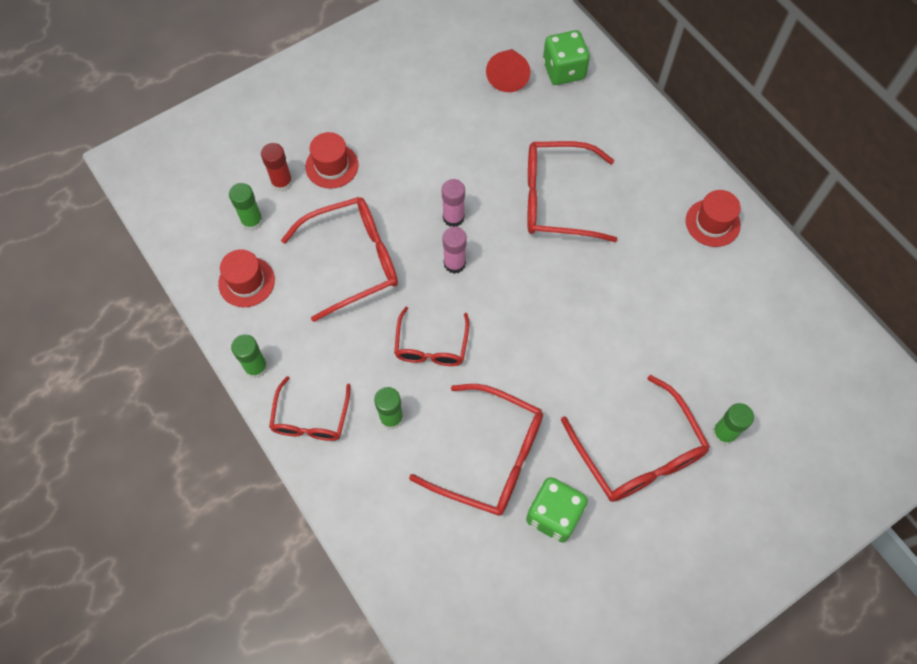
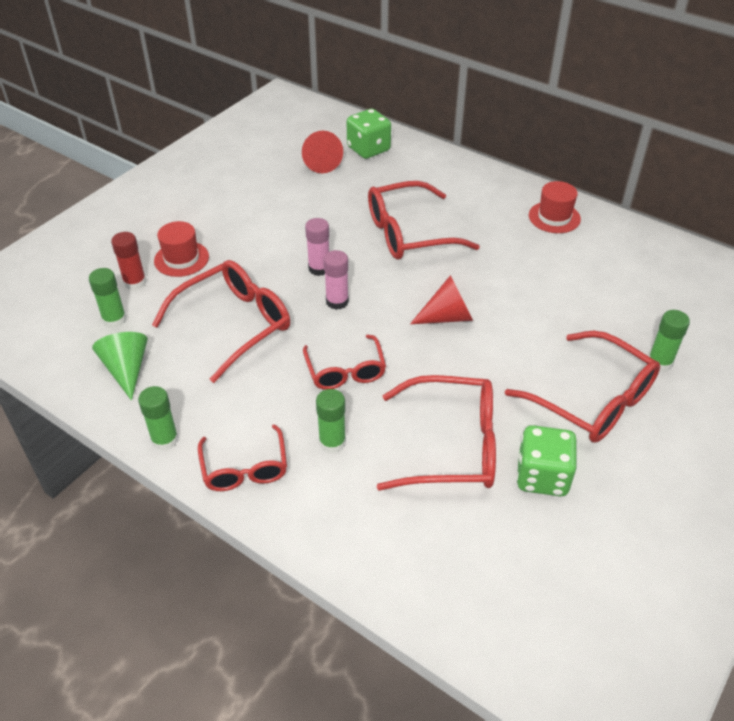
camera: 20 degrees left, 20 degrees down
red hat [218,249,275,307] -> green cone [92,332,148,401]
none -> red cone [410,275,473,324]

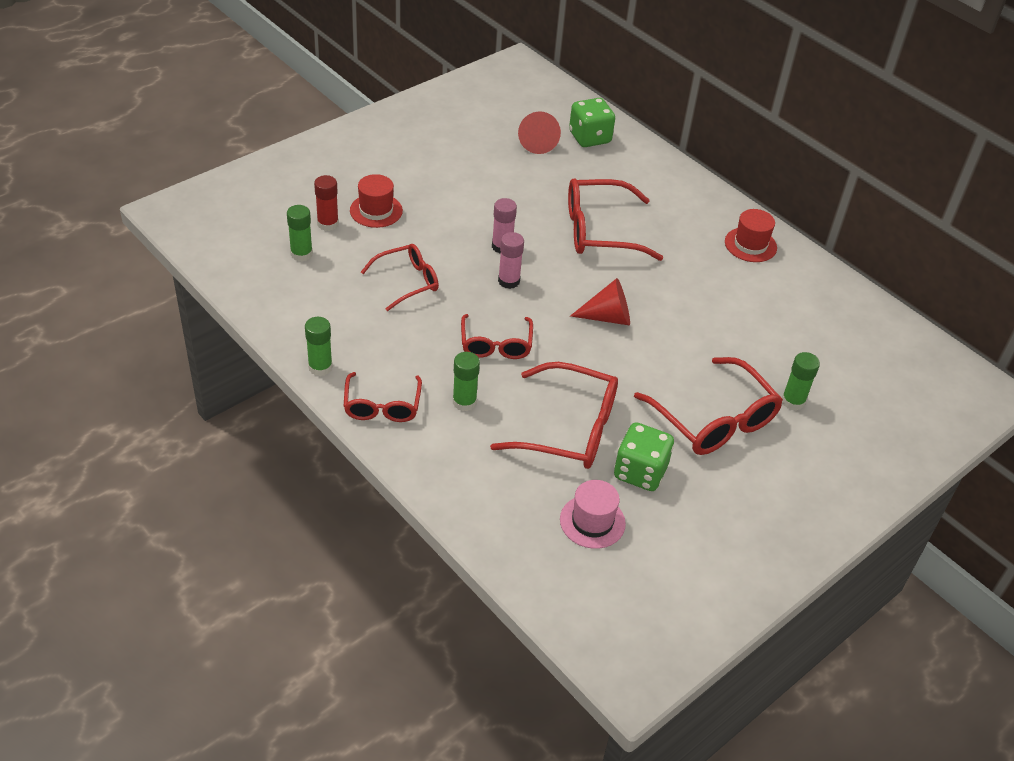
camera: 10 degrees right, 0 degrees up
green cone [92,332,148,401] -> none
red glasses [152,260,290,383] -> red glasses [361,244,439,311], size x0.63
none -> pink hat [560,480,626,549]

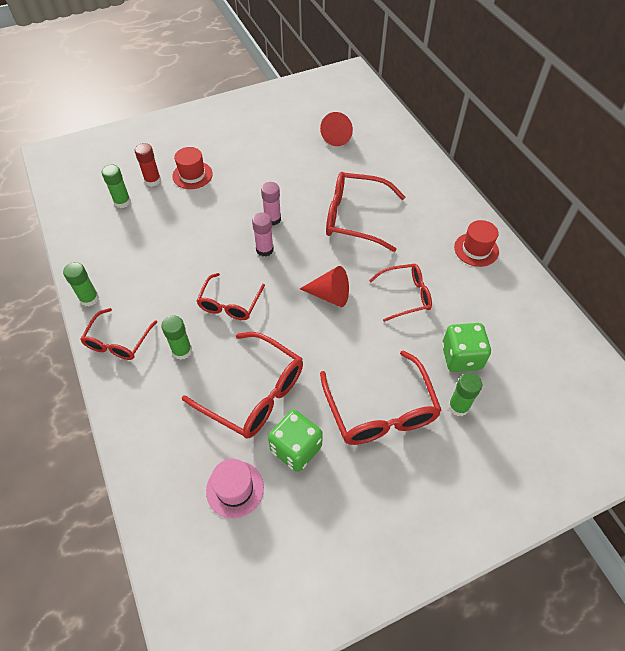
camera: 20 degrees right, 10 degrees up
red glasses [361,244,439,311] -> red glasses moved to [369,264,432,322]
green dice [569,98,615,147] -> green dice moved to [442,323,491,372]

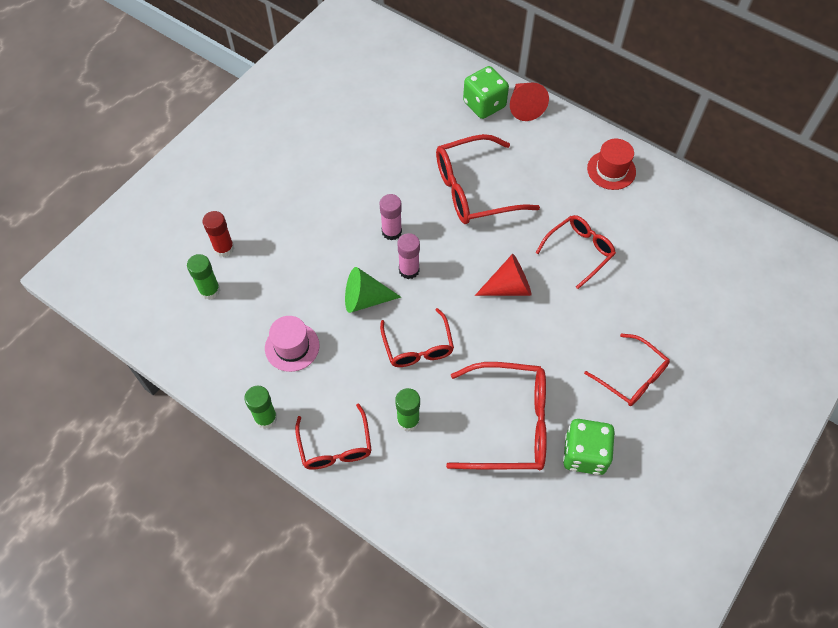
camera: 30 degrees left, 5 degrees up
red hat [172,147,213,189] -> none
pink hat [206,459,264,518] -> pink hat moved to [265,316,319,372]
red cone [320,112,353,146] -> red cone moved to [510,83,549,121]
red glasses [320,350,442,445] -> red glasses [584,333,670,406], size x0.63
green dice [442,323,491,372] -> green dice moved to [463,66,509,119]
green glue stick [448,373,482,416] -> none
none -> green cone [345,267,401,313]

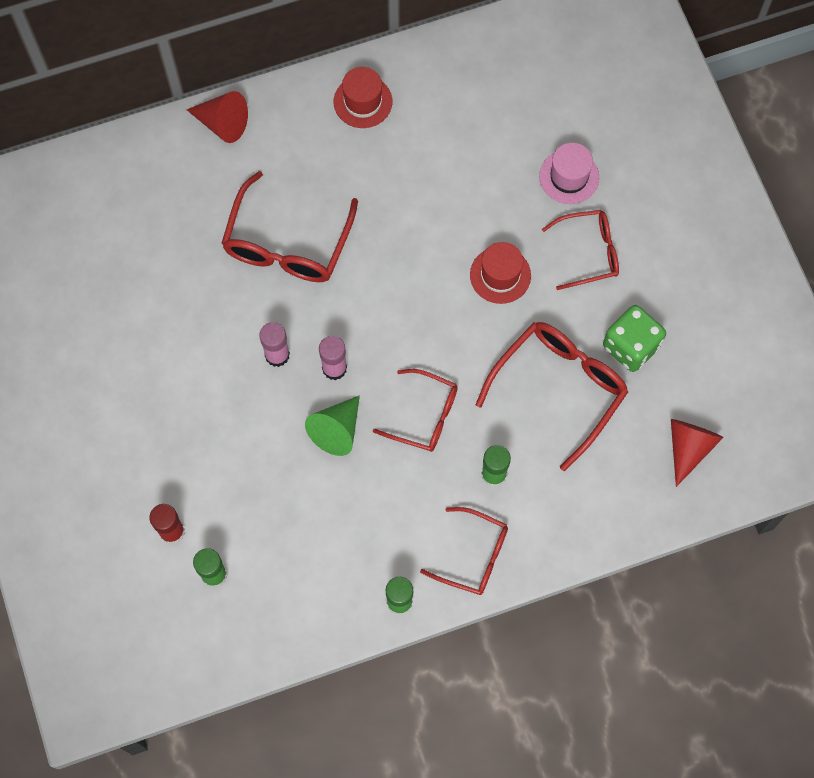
camera: 55 degrees left, 10 degrees up
pink hat [265,316,319,372] -> pink hat moved to [539,143,599,204]
green dice [463,66,509,119] -> none
red cone [475,254,532,296] -> red cone moved to [671,419,724,487]
red glasses [536,215,616,289] -> none
none -> red hat [470,242,531,304]

